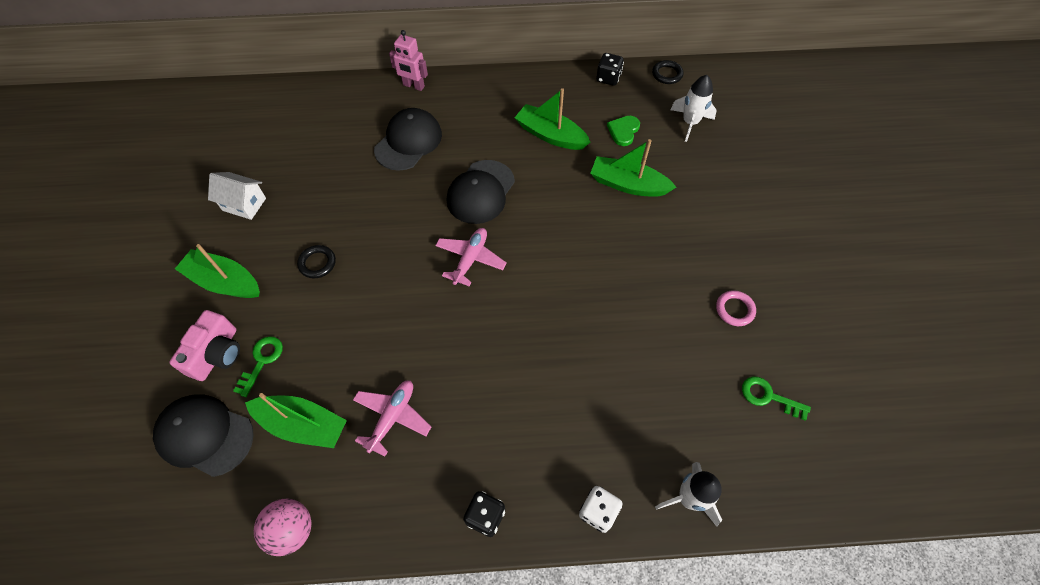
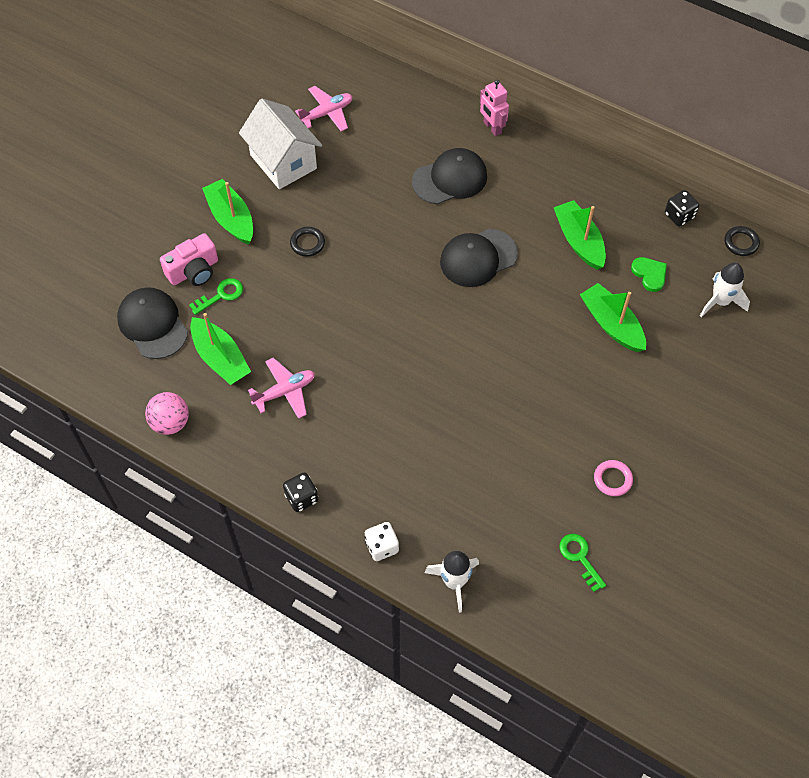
camera: 35 degrees right, 0 degrees up
white house [208,172,266,220] -> white house [239,99,322,189], size x1.69
pink plane [435,228,507,286] -> pink plane moved to [295,86,352,131]
green heart [607,116,640,146] -> green heart turned 90 degrees clockwise [631,257,667,292]

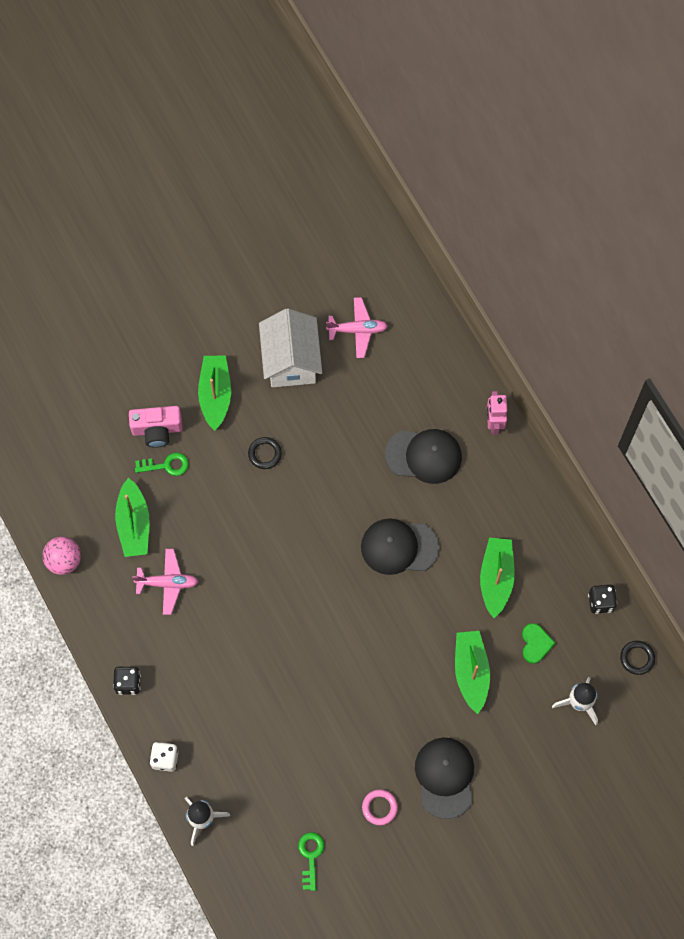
camera: 30 degrees right, 10 degrees up
black cap [117,287,188,359] -> black cap moved to [415,738,474,819]

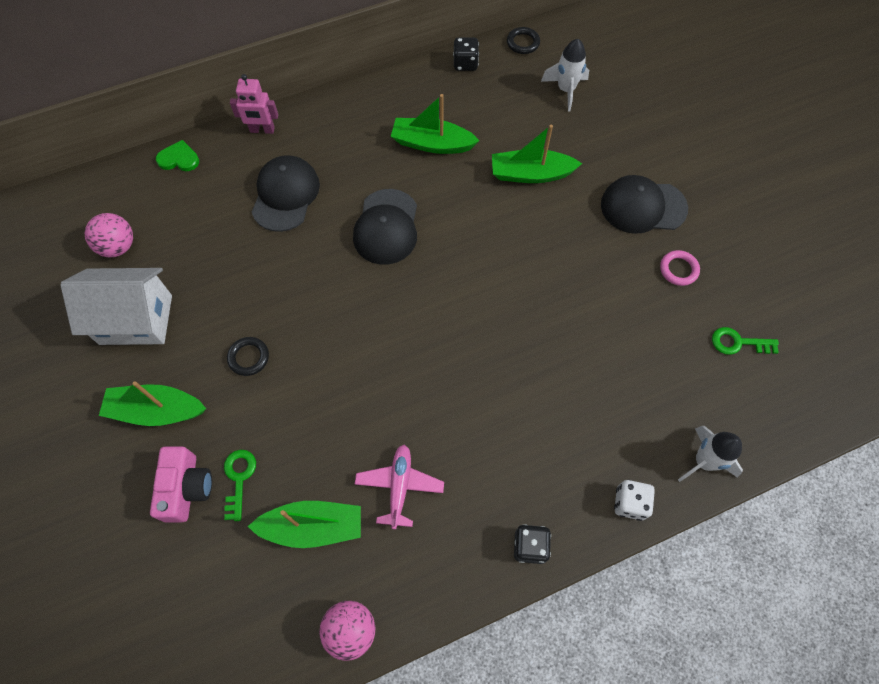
camera: 85 degrees left, 5 degrees down
pink plane [326,297,388,358] -> pink ball [85,213,133,257]
green heart [522,623,555,664] -> green heart moved to [156,140,199,171]

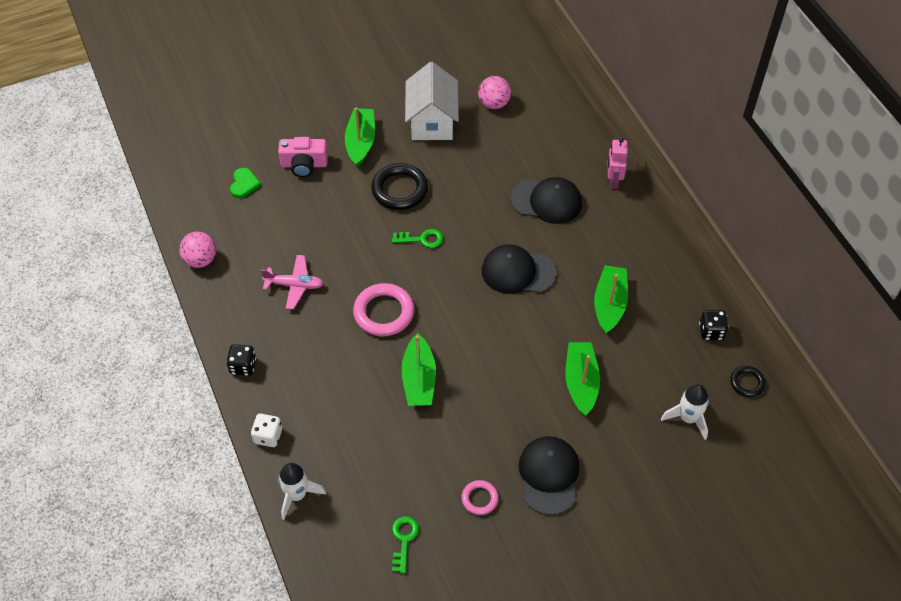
camera: 90 degrees right, 10 degrees down
green heart [156,140,199,171] -> green heart moved to [230,168,261,198]
green key [224,450,256,521] -> green key moved to [392,229,443,248]
black ring [227,337,269,376] -> black ring [371,163,428,210], size x1.82
green boat [248,501,361,548] -> green boat moved to [401,333,436,406]
none -> pink ring [353,283,414,336]

